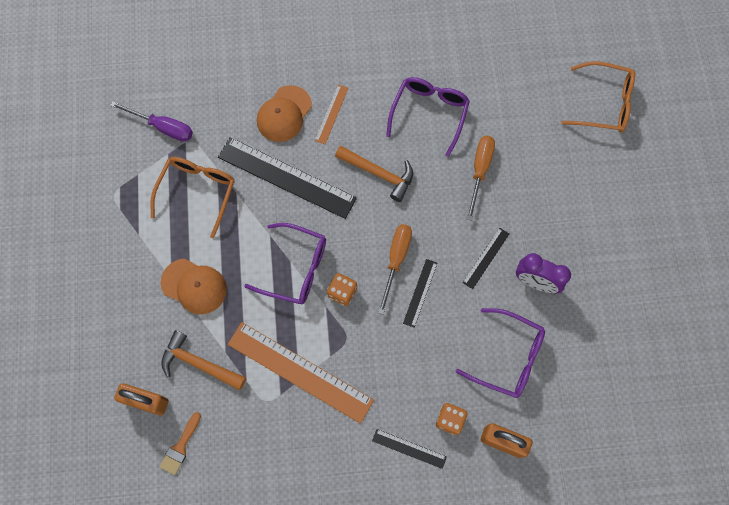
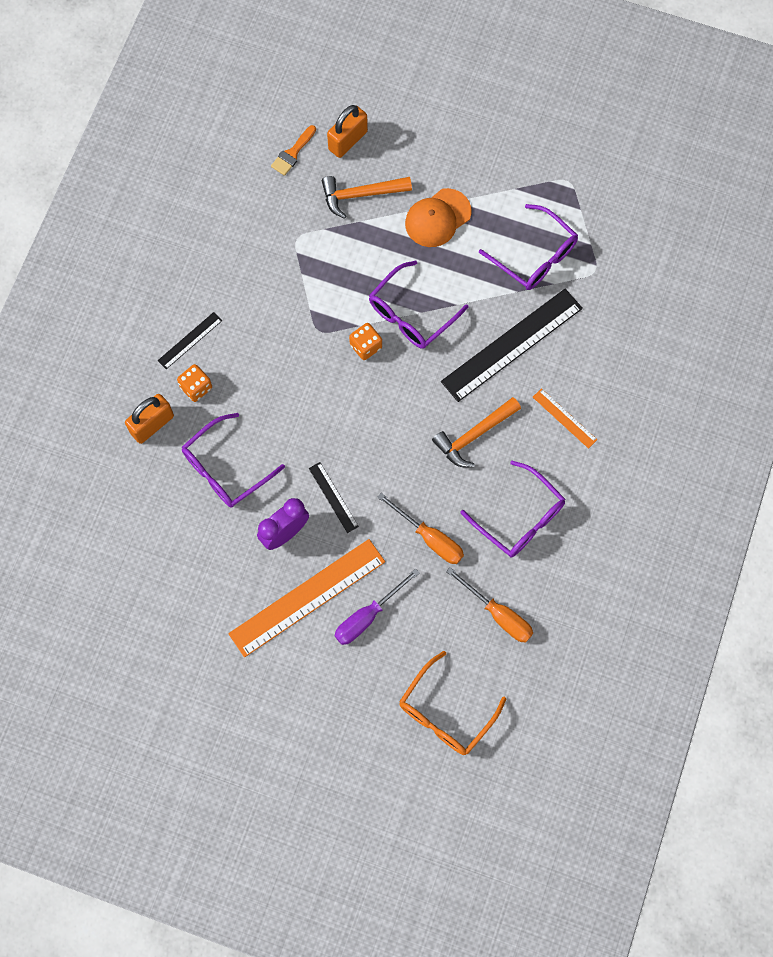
camera: 115 degrees right, 0 degrees up
purple screwdriver [110,101,193,142] -> purple screwdriver moved to [335,568,420,645]
orange glasses [150,157,235,238] -> purple glasses [479,204,578,290]
orange brush [160,412,201,475] -> orange brush turned 105 degrees counterclockwise [271,125,316,176]
orange hammer [161,330,246,390] -> orange hammer turned 150 degrees counterclockwise [322,176,412,219]
orange ruler [228,322,374,424] -> orange ruler moved to [228,539,385,657]
orange cap [257,85,312,142] -> none
orange screwdriver [378,224,412,314] -> orange screwdriver moved to [446,567,533,643]
black ruler [403,259,437,328] -> none

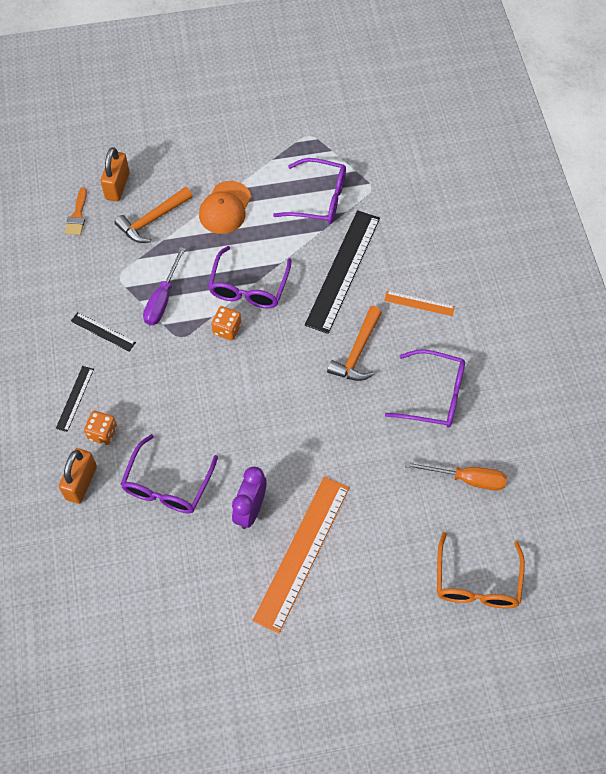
camera: 30 degrees left, 10 degrees down
black ruler [309,462,359,533] -> black ruler moved to [71,312,136,352]
purple screwdriver [335,568,420,645] -> purple screwdriver moved to [143,247,185,325]
orange screwdriver [377,493,464,564] -> none

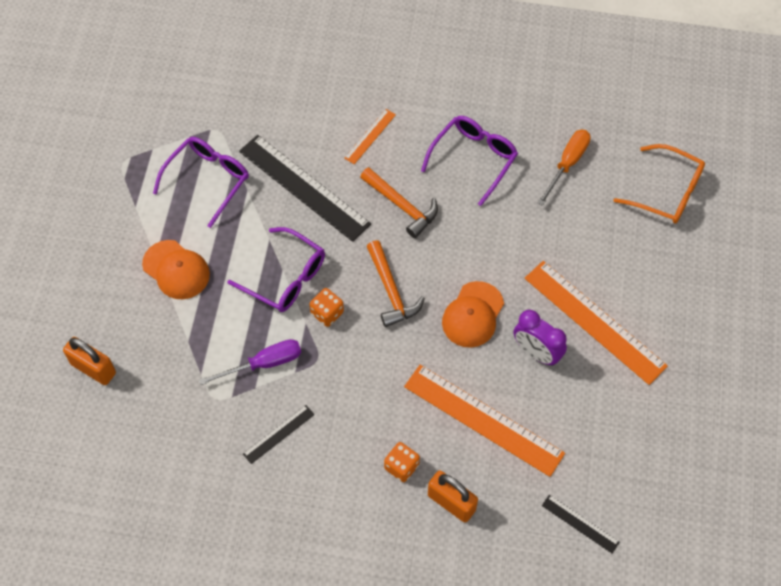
camera: 70 degrees left, 0 degrees up
black ruler [56,366,94,432] -> black ruler moved to [542,495,620,553]
orange brush [65,187,87,235] -> none
orange hammer [115,187,192,243] -> orange hammer moved to [367,240,425,327]
purple glasses [121,434,218,513] -> orange ruler [404,365,565,477]
purple screwdriver [143,247,185,325] -> purple screwdriver turned 60 degrees counterclockwise [199,339,301,385]
none -> orange cap [442,281,504,348]

